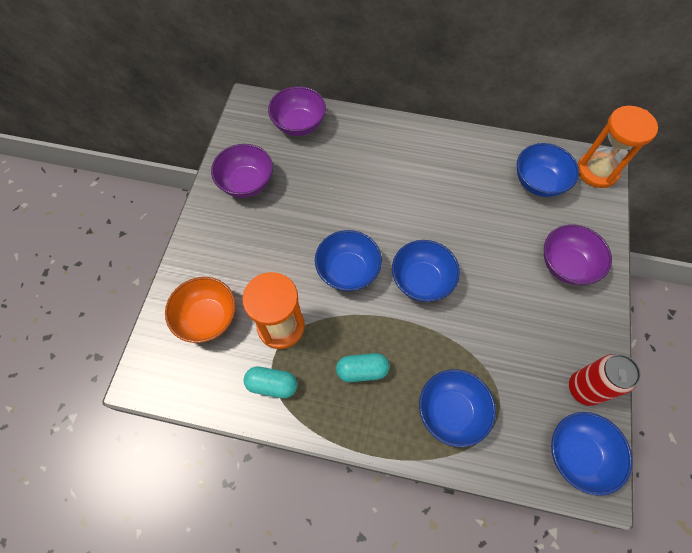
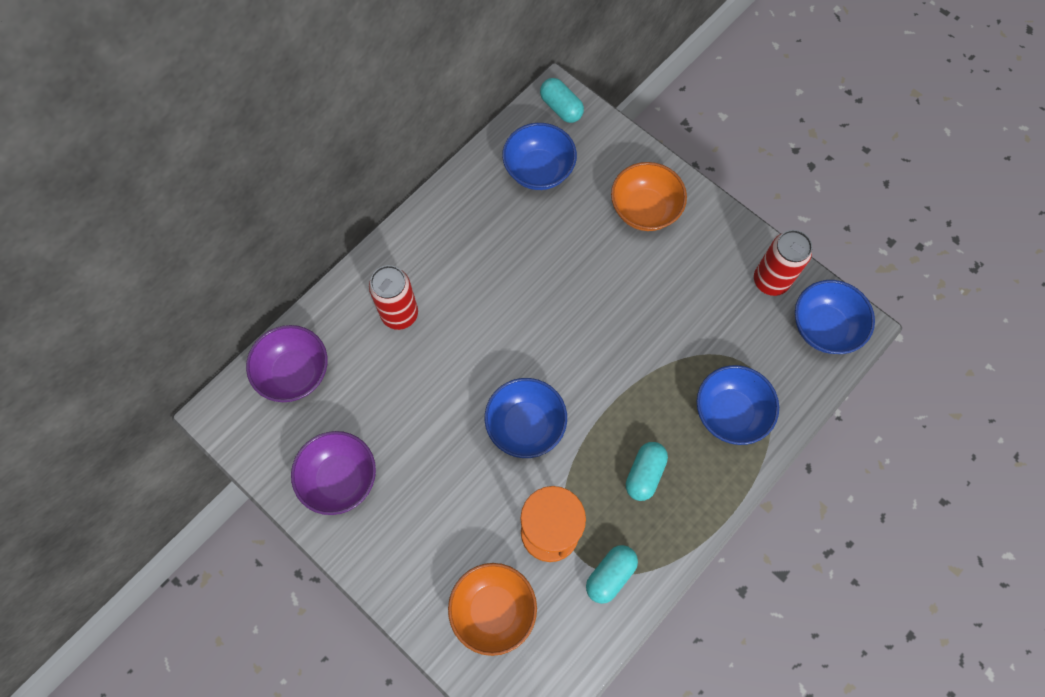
camera: 60 degrees left, 5 degrees up
blue bowl [392,240,460,302] -> none
purple bowl [544,225,612,285] -> orange bowl [611,162,687,231]
orange hourglass [578,106,658,188] -> turquoise capsule [540,78,584,123]
none -> red can [369,265,418,330]

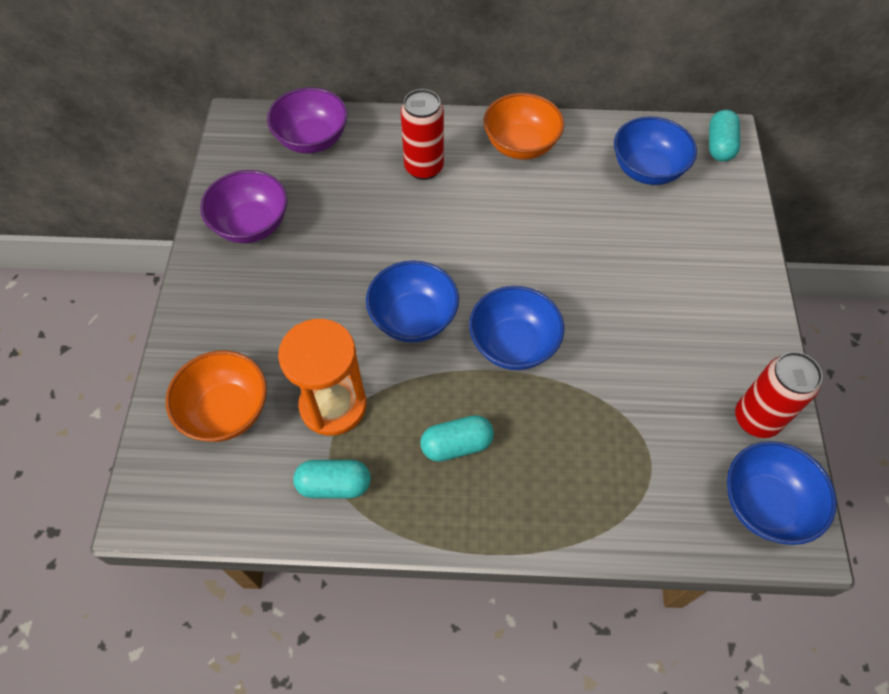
camera: 50 degrees right, 10 degrees down
orange bowl [611,162,687,231] -> orange bowl moved to [484,93,564,159]
blue bowl [697,365,779,445] -> blue bowl moved to [469,286,564,370]

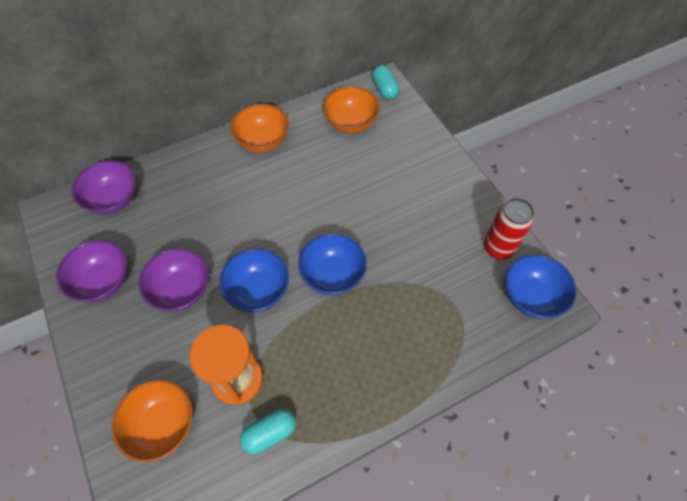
camera: 30 degrees left, 0 degrees up
red can [401,89,444,180] -> none
turquoise capsule [420,415,494,462] -> none
blue bowl [614,116,697,185] -> orange bowl [323,86,380,133]
none -> purple bowl [138,248,209,312]

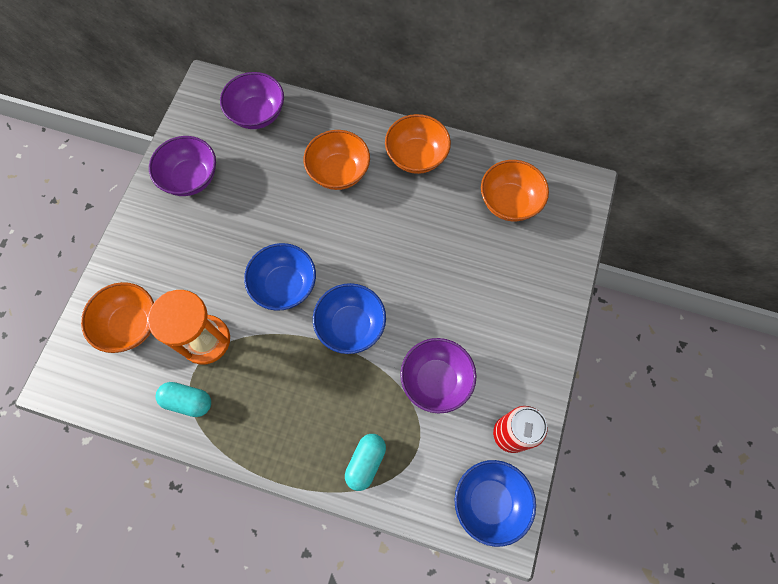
camera: 45 degrees right, 10 degrees up
purple bowl [138,248,209,312] -> purple bowl moved to [400,338,476,414]
turquoise capsule [372,65,399,100] -> turquoise capsule moved to [345,434,386,491]
none -> orange bowl [304,130,370,190]

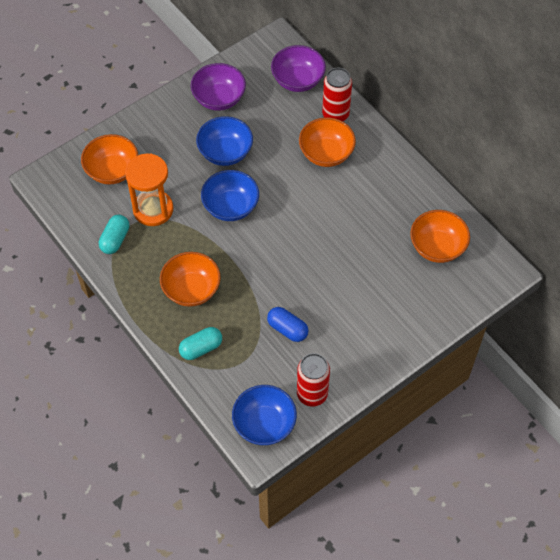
camera: 35 degrees right, 10 degrees down
turquoise capsule [156,382,211,417] -> turquoise capsule turned 60 degrees clockwise [99,215,129,254]
blue bowl [313,283,386,354] -> blue bowl moved to [196,116,253,166]
orange bowl [385,114,451,174] -> orange bowl moved to [160,252,221,307]
purple bowl [400,338,476,414] -> blue capsule [267,307,308,342]
none -> red can [322,68,352,121]

